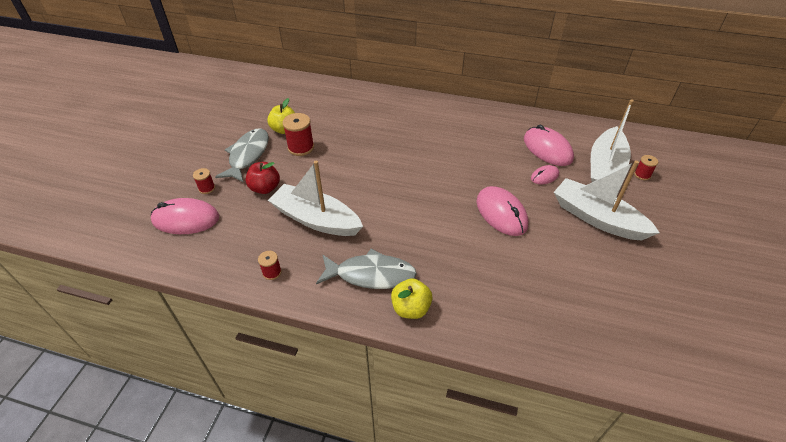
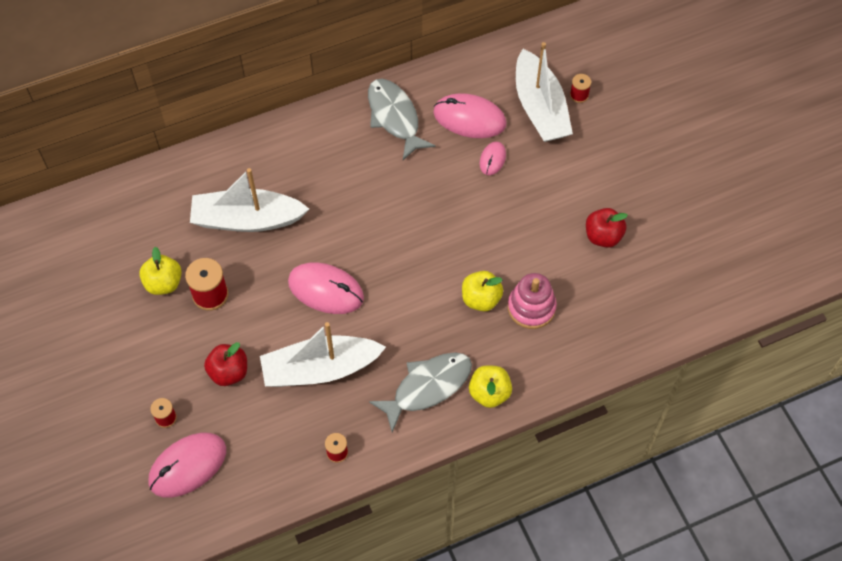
camera: 40 degrees left, 15 degrees up
grey fish [215,128,269,183] -> grey fish moved to [368,79,436,160]
pink mouse [476,186,528,236] -> pink mouse moved to [288,262,364,314]
white boat [554,160,660,240] -> white boat moved to [190,168,309,232]
none -> yellow apple [462,271,503,312]
none -> pink stacking toy [508,273,557,329]
none -> red apple [586,208,628,248]

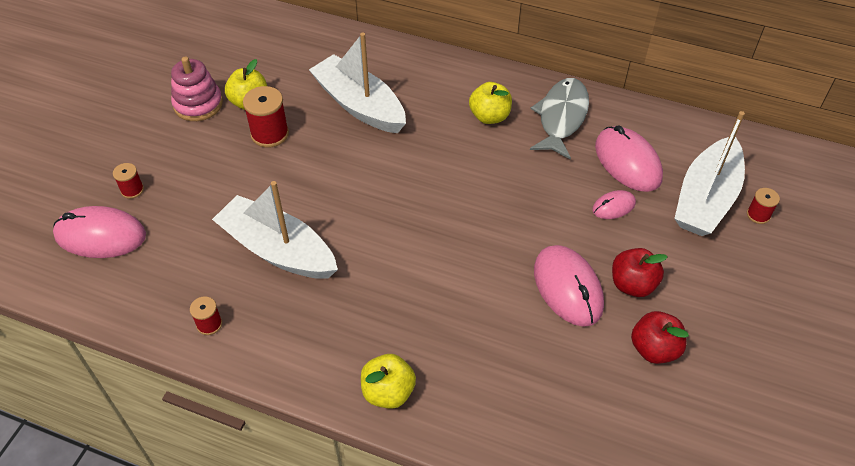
camera: 45 degrees right, 10 degrees down
red apple [204,342,247,386] -> red apple moved to [612,248,667,297]
pink mouse [288,262,364,314] -> pink mouse moved to [534,245,604,327]
grey fish [369,352,472,432] -> none
yellow apple [462,271,503,312] -> yellow apple moved to [469,82,512,124]
pink stacking toy [508,273,557,329] -> pink stacking toy moved to [171,57,223,121]

